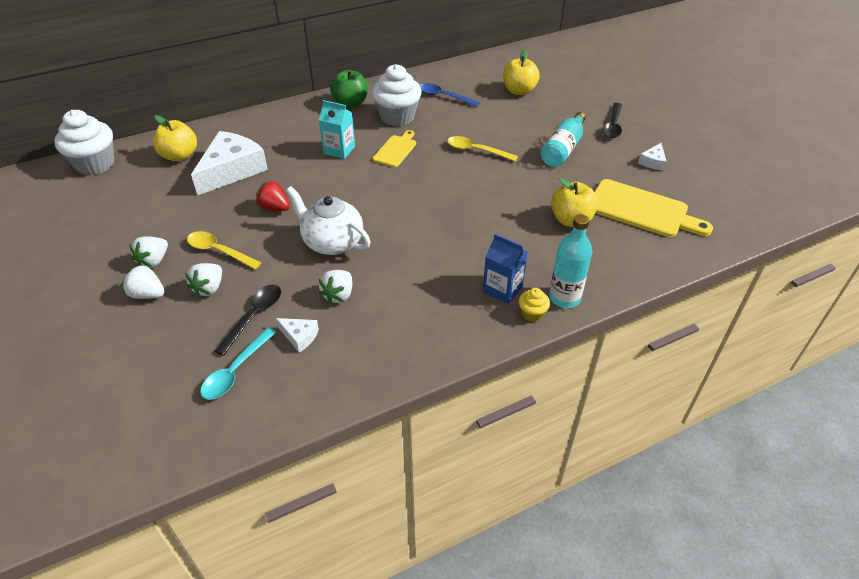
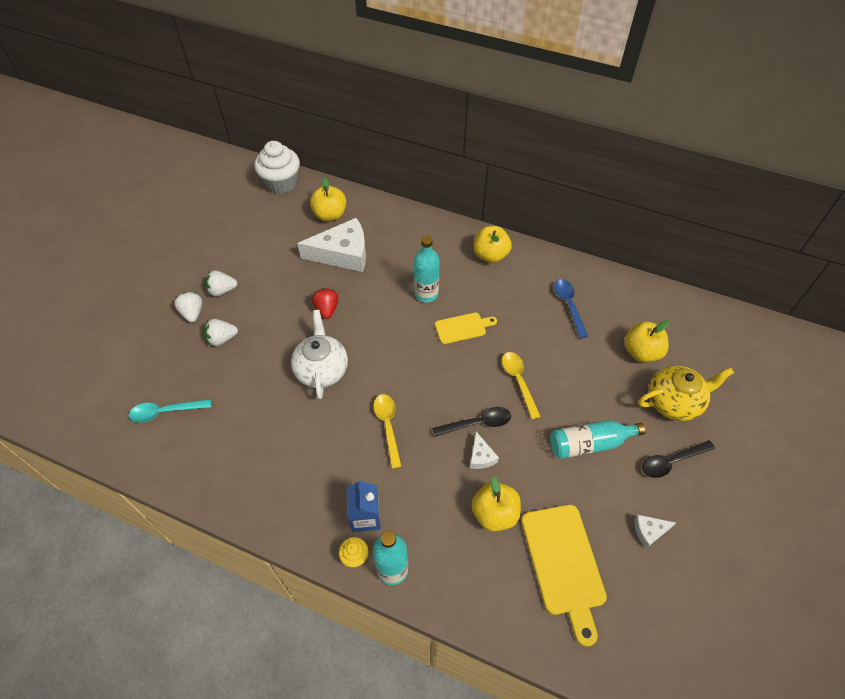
camera: 50 degrees right, 10 degrees up
yellow spoon [187,231,261,269] -> yellow spoon moved to [373,394,402,469]
black spoon [215,285,281,356] -> black spoon moved to [432,407,511,437]
white cheese [276,318,319,353] -> white cheese moved to [470,432,499,469]
turquoise carton [319,100,355,159] -> turquoise bottle [414,235,440,302]
white strawberry [319,270,352,304] -> none
green apple [330,70,368,108] -> yellow apple [474,226,512,263]
white cupcake [372,64,422,126] -> none
none -> yellow teapot [638,366,734,421]

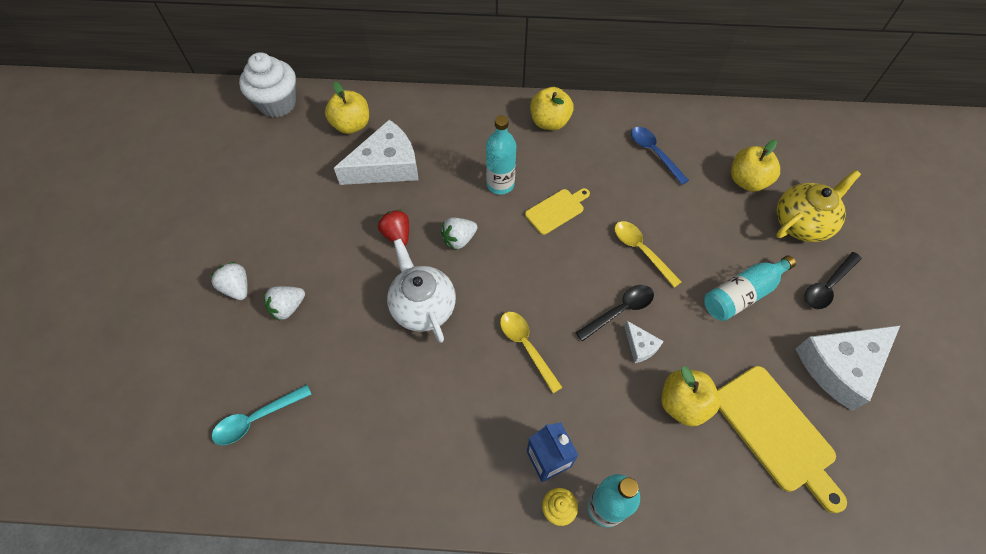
camera: 20 degrees left, 5 degrees up
white strawberry [205,270,238,297] -> white strawberry moved to [441,218,477,250]
white cheese [634,515,676,548] -> white cheese [796,325,900,411], size x2.25

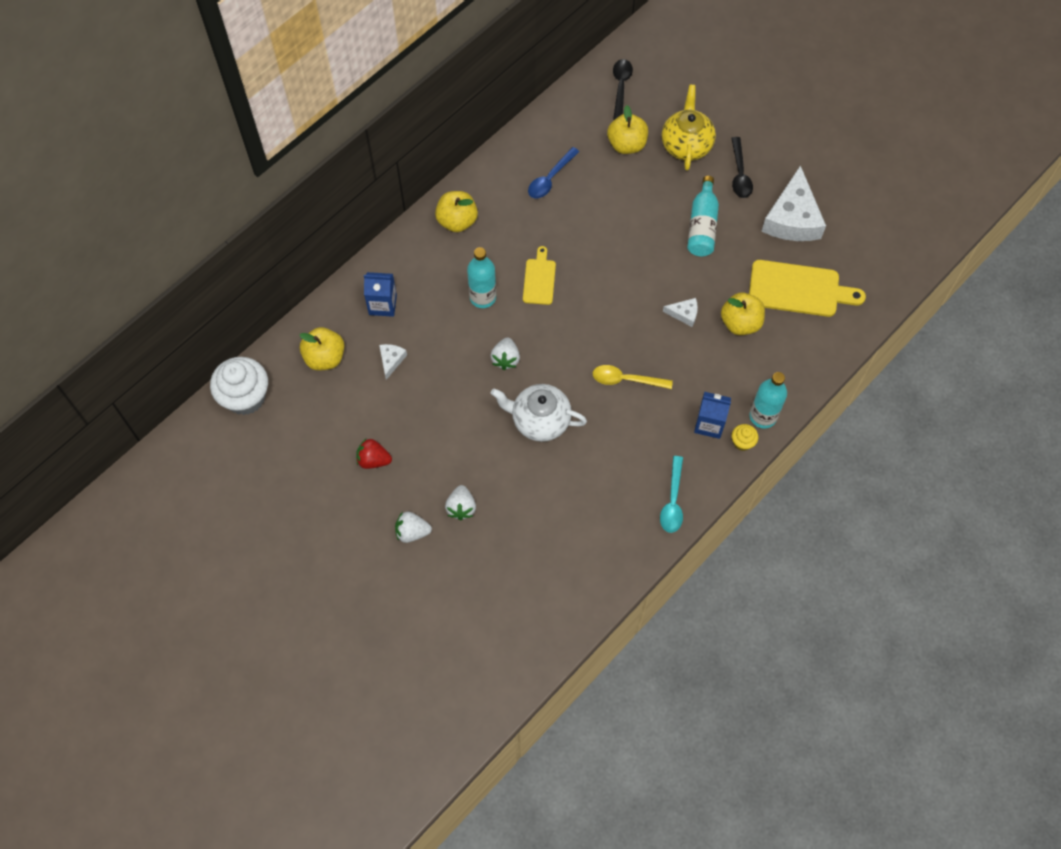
camera: 50 degrees left, 5 degrees up
turquoise spoon [212,385,312,445] -> turquoise spoon moved to [660,456,683,533]
white cheese [334,119,419,185] -> white cheese [379,344,407,380], size x0.44
red strawberry [378,209,409,245] -> red strawberry moved to [356,439,392,469]
black spoon [575,285,654,342] -> black spoon moved to [613,59,633,120]
yellow spoon [614,221,682,288] -> none
blue spoon [631,127,689,185] -> blue spoon turned 60 degrees counterclockwise [528,147,579,198]
none -> blue carton [364,272,397,317]

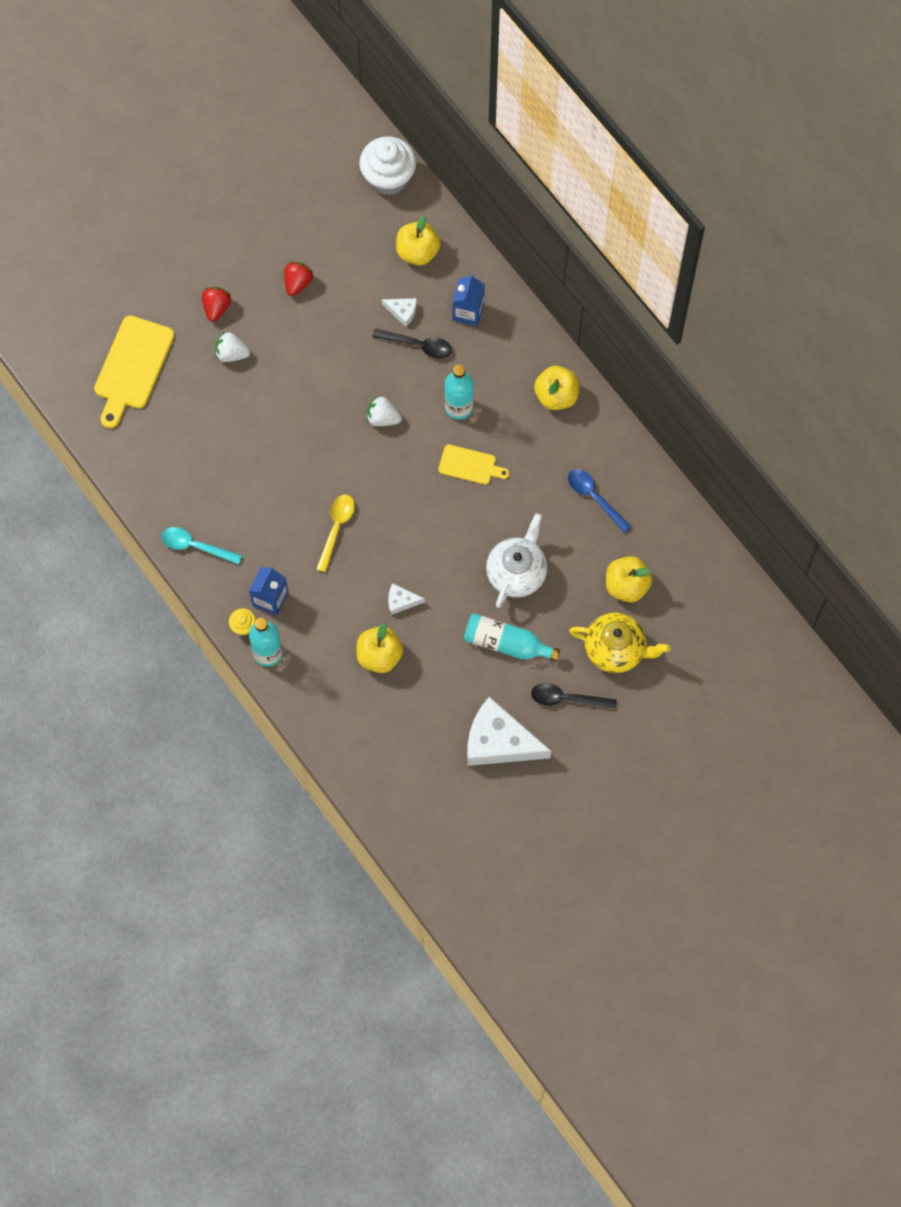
camera: 100 degrees right, 5 degrees up
white strawberry [395,511,432,543] -> red strawberry [202,287,231,322]
white teapot [491,384,587,442] -> white teapot moved to [486,513,547,608]
black spoon [613,59,633,120] -> black spoon moved to [372,328,452,359]
white cheese [663,298,698,327] -> white cheese turned 75 degrees clockwise [388,583,425,615]
yellow cutting board [749,260,866,317] -> yellow cutting board moved to [94,316,175,429]

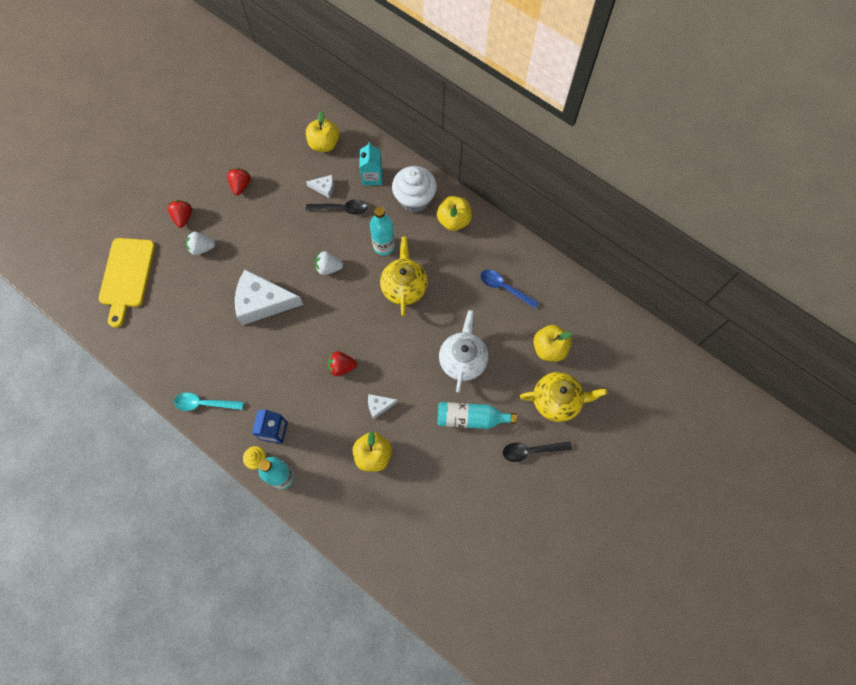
camera: 15 degrees left, 0 degrees up
yellow spoon [316,494,355,572] -> none
white cupcake [359,136,416,195] -> white cupcake moved to [392,166,437,213]
yellow cutting board [438,444,509,485] -> yellow teapot [380,237,428,316]
blue carton [453,274,485,326] -> turquoise carton [359,142,382,185]
white cheese [467,697,551,766] -> white cheese moved to [235,270,303,325]
none -> red strawberry [328,351,357,376]

